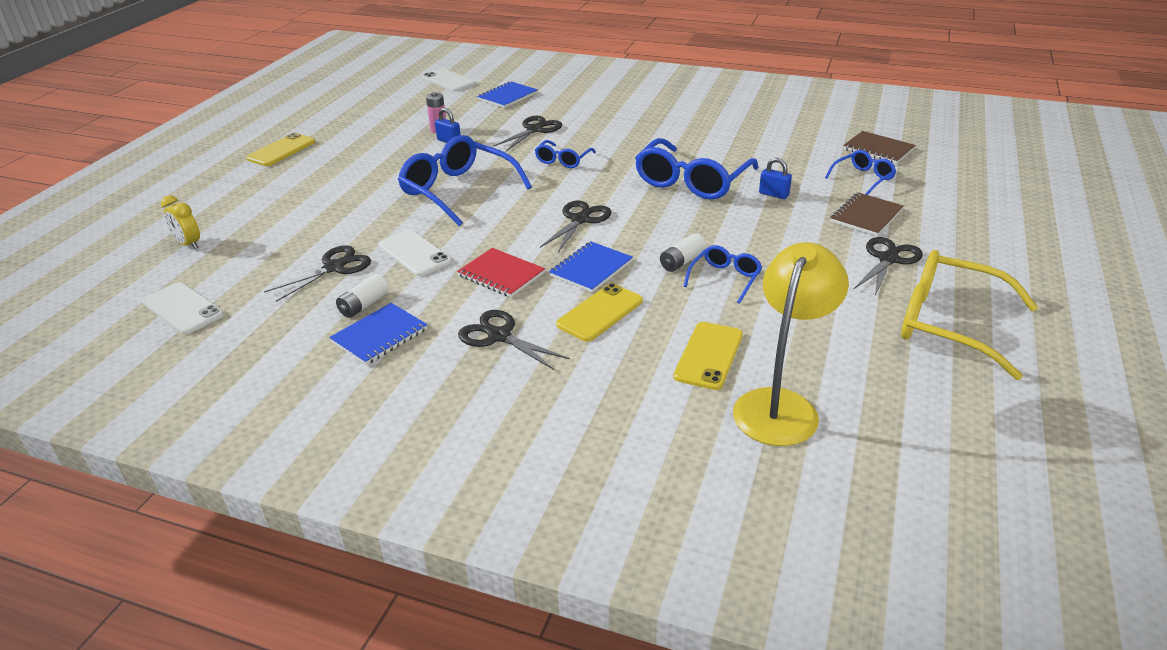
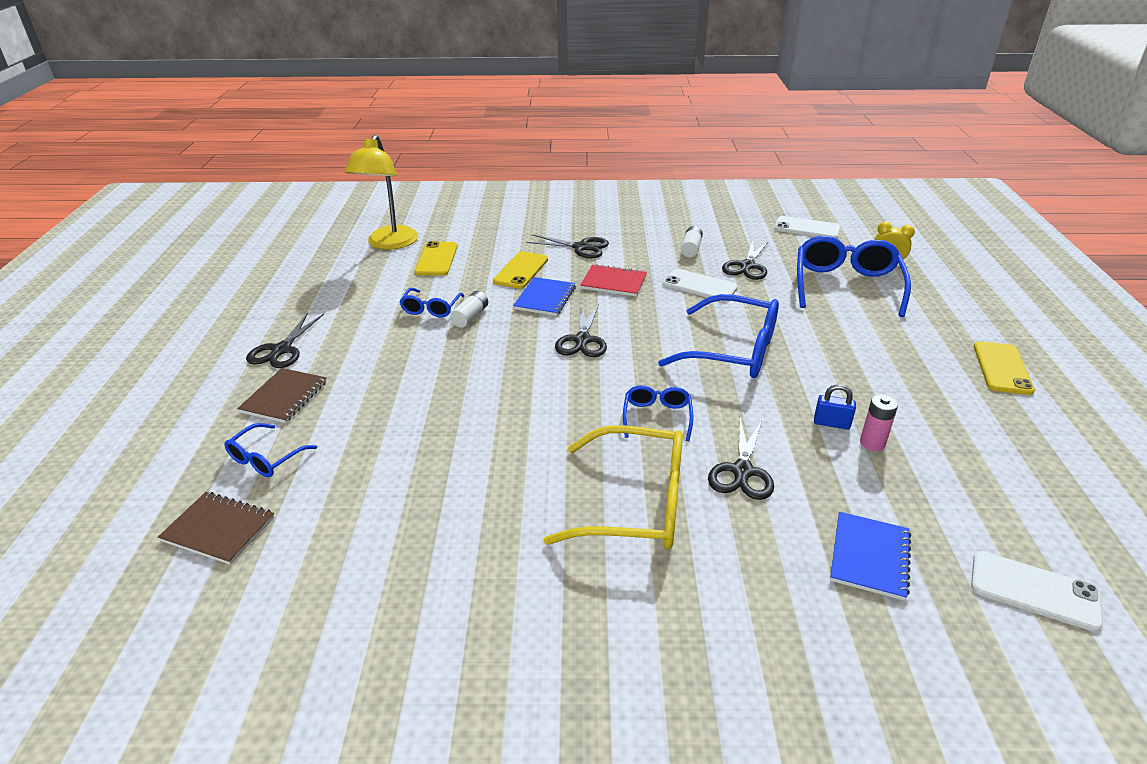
camera: 160 degrees right, 0 degrees up
blue notebook [329,303,428,365] -> none
blue glasses [635,138,759,200] -> blue glasses moved to [797,236,911,317]
blue padlock [759,158,792,199] -> none
yellow glasses [901,250,1038,380] -> yellow glasses moved to [544,425,683,549]

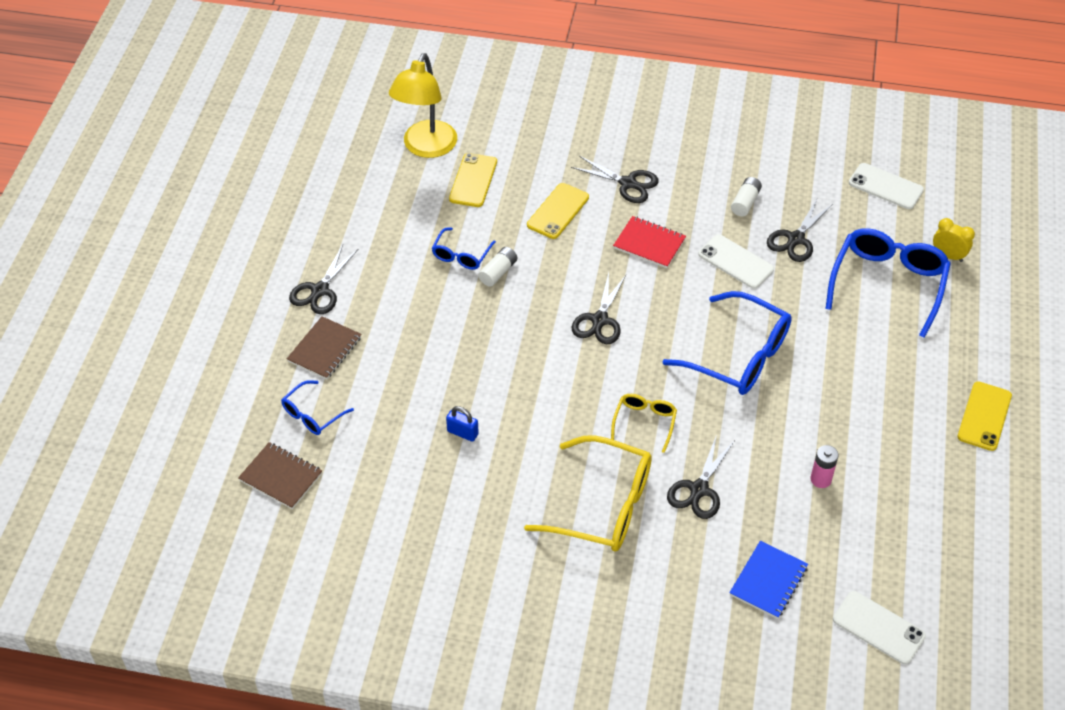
camera: 10 degrees right, 15 degrees up
blue notebook [513,277,576,316] -> none
blue glasses [623,385,694,441] -> yellow glasses [611,394,677,453]
blue padlock [814,384,856,430] -> blue padlock moved to [446,406,479,442]

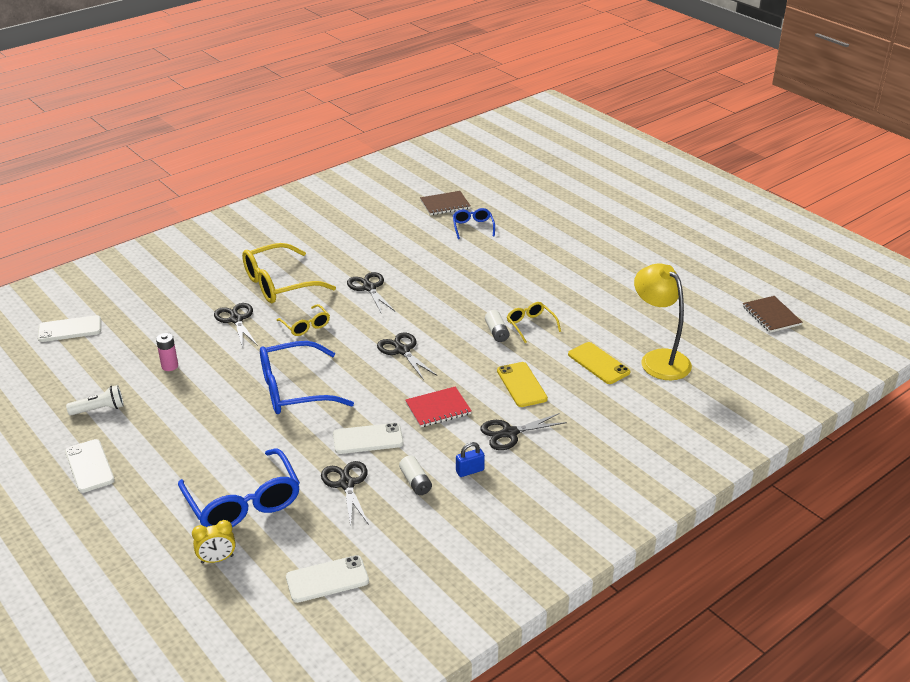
camera: 130 degrees right, 15 degrees down
brown notebook [287,316,361,379] -> brown notebook moved to [743,296,803,333]
black scissors [289,245,359,314] -> black scissors moved to [347,272,395,314]
blue glasses [431,227,496,270] -> yellow glasses [507,302,561,343]
blue padlock [446,406,479,442] -> blue padlock moved to [456,442,485,477]
blue notebook [729,541,808,619] -> none
yellow phone [957,381,1012,451] -> white phone [65,439,115,493]
none -> white flashlight [66,385,124,415]

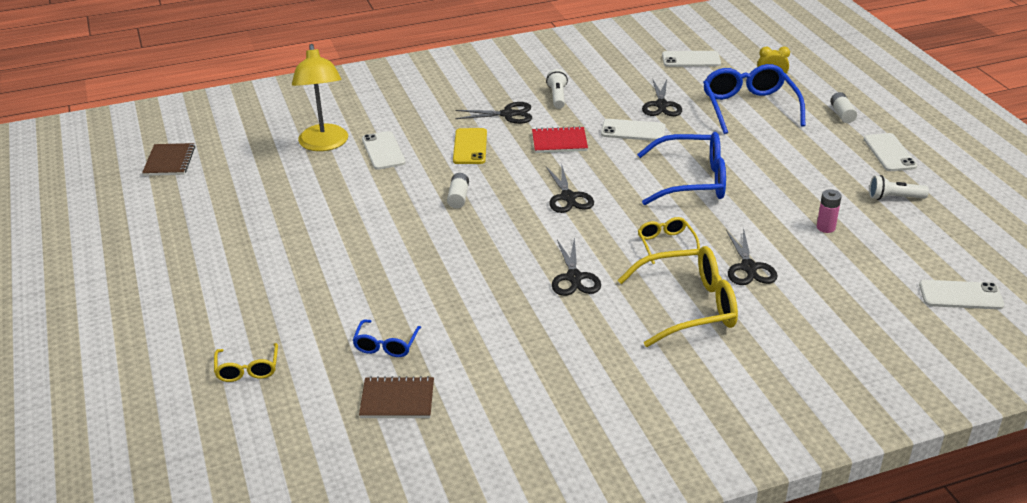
camera: 160 degrees left, 0 degrees up
white battery [399,456,432,495] -> white battery moved to [830,92,857,123]
blue padlock [456,442,485,477] -> white flashlight [546,69,568,109]
yellow glasses [507,302,561,343] -> yellow glasses moved to [214,343,278,382]
yellow phone [568,342,630,384] -> white phone [362,131,406,170]

